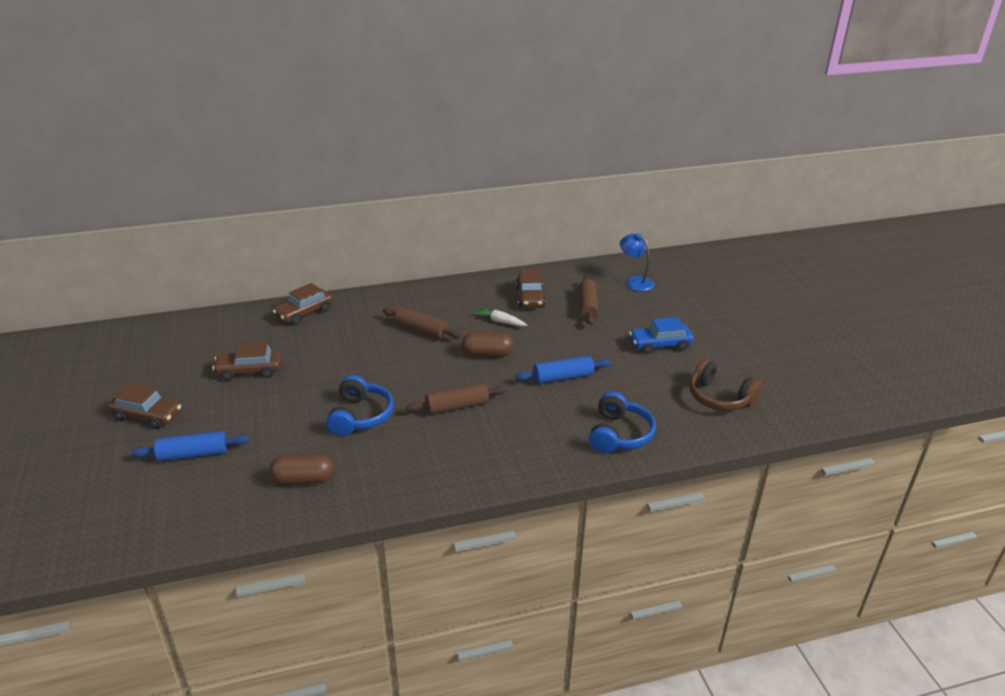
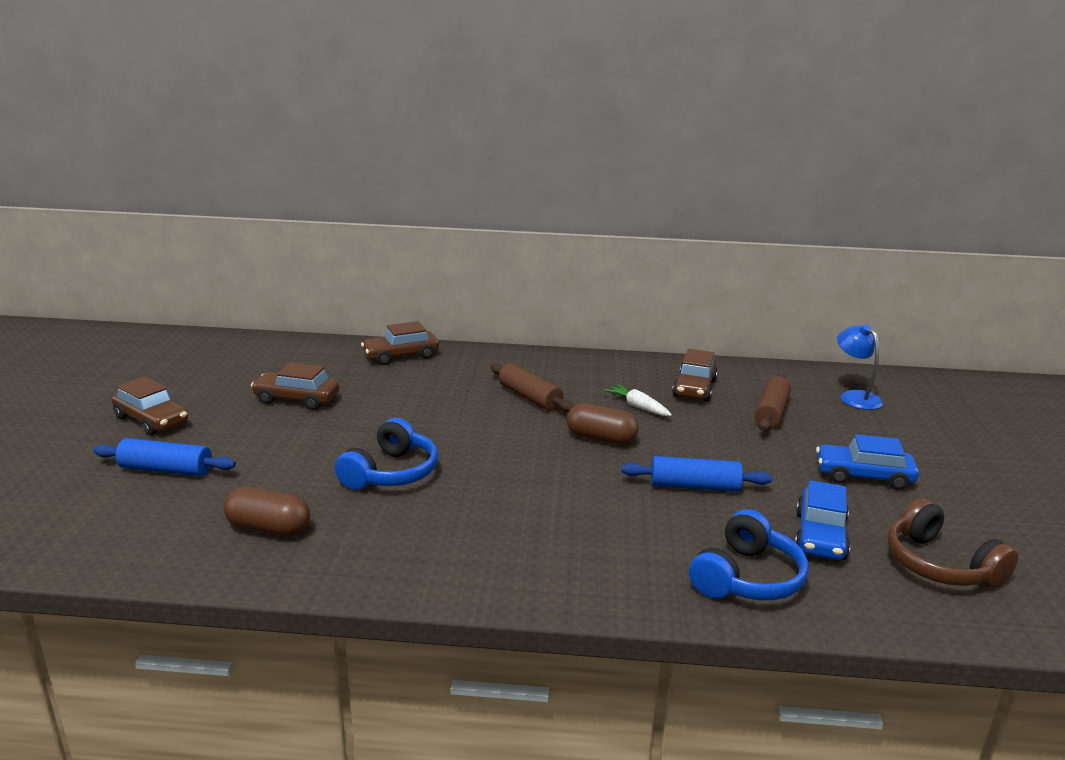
camera: 20 degrees right, 10 degrees down
brown rolling pin [406,383,507,414] -> none
none -> blue car [794,480,850,560]

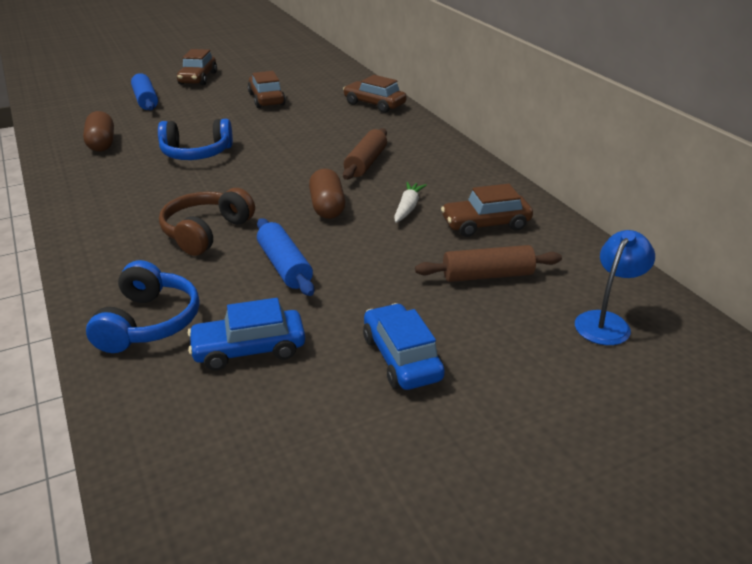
camera: 60 degrees right, 10 degrees up
blue headphones [689,509,809,601] -> blue headphones turned 90 degrees counterclockwise [86,260,199,353]
brown headphones [888,498,1018,588] -> brown headphones moved to [159,188,255,256]

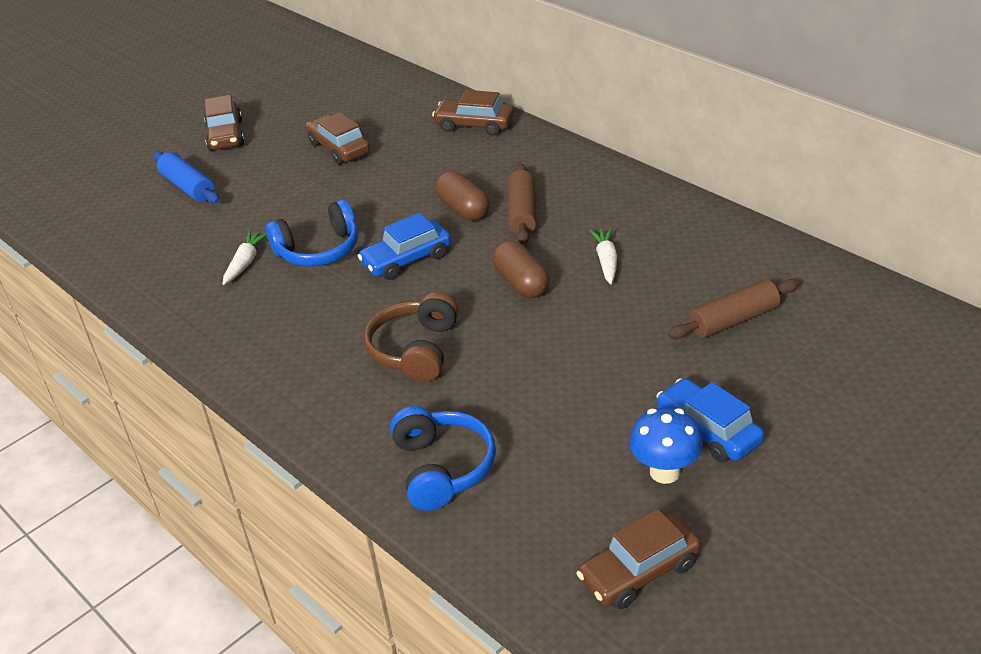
camera: 15 degrees left, 5 degrees up
brown capsule [83,111,114,152] -> brown capsule moved to [435,171,490,221]
blue car [188,298,305,371] -> blue car moved to [358,213,451,280]
blue rolling pin [257,218,314,296] -> none
brown car [441,184,533,237] -> brown car moved to [576,509,701,609]
blue lamp [575,230,655,345] -> none
none -> white carrot [223,230,267,285]
none -> blue mushroom [629,407,703,484]

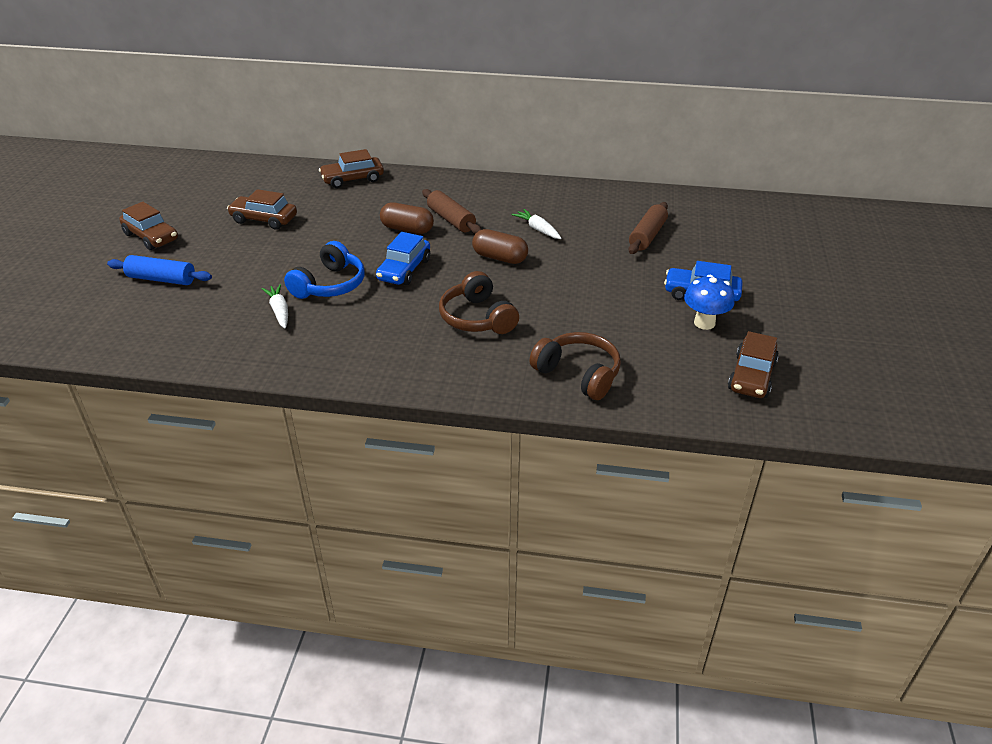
camera: 40 degrees left, 0 degrees up
blue headphones [390,406,496,511] -> brown headphones [529,332,621,400]

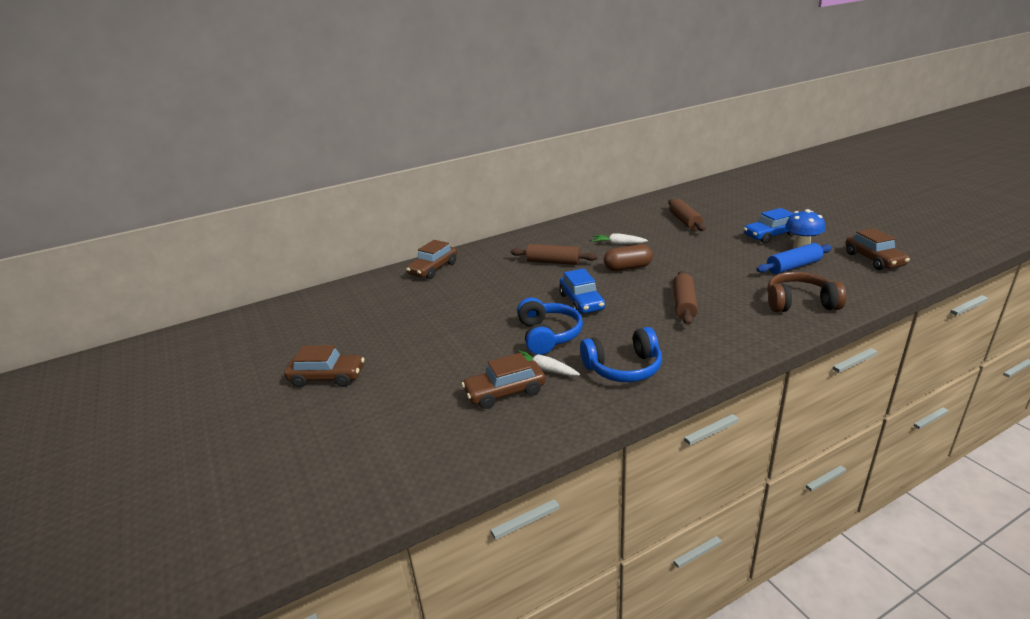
camera: 35 degrees left, 10 degrees down
blue rolling pin [107,255,212,285] -> blue rolling pin moved to [756,243,832,274]
brown car [227,189,297,230] -> brown car moved to [462,353,546,409]
brown capsule [380,203,434,234] -> none
brown headphones [439,271,519,334] -> brown rolling pin [673,271,698,325]
none -> blue headphones [580,327,662,382]

